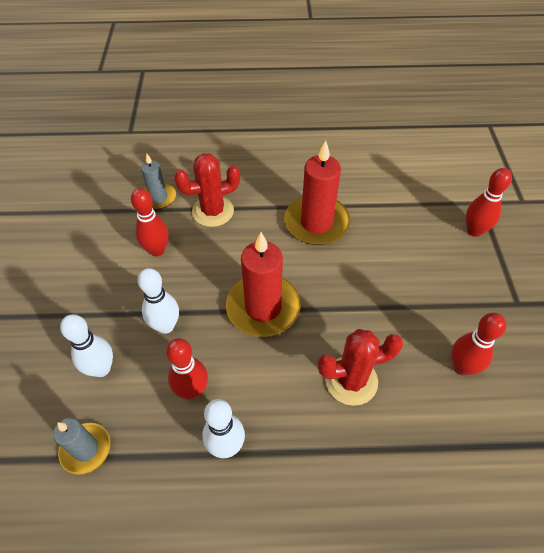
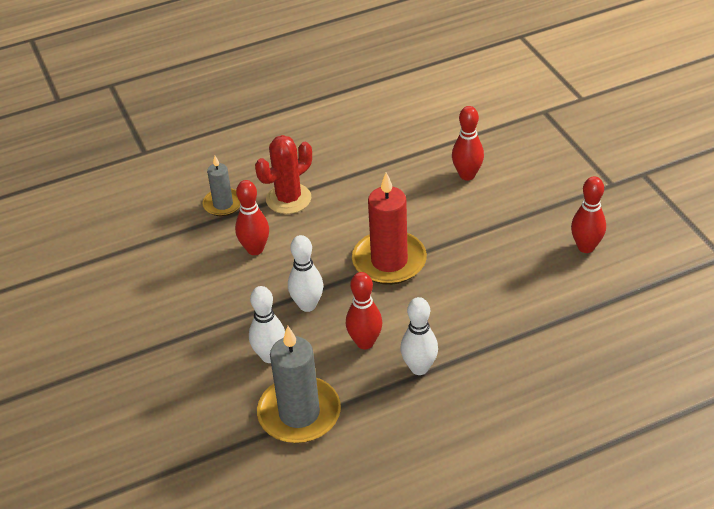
camera: 20 degrees left, 10 degrees down
grey candle [53,418,111,475] -> grey candle [257,326,341,443], size x1.73
red candle [284,140,351,245] -> none
red cactus [318,329,403,406] -> none
red bowling pin [466,168,512,237] -> red bowling pin moved to [452,106,484,180]

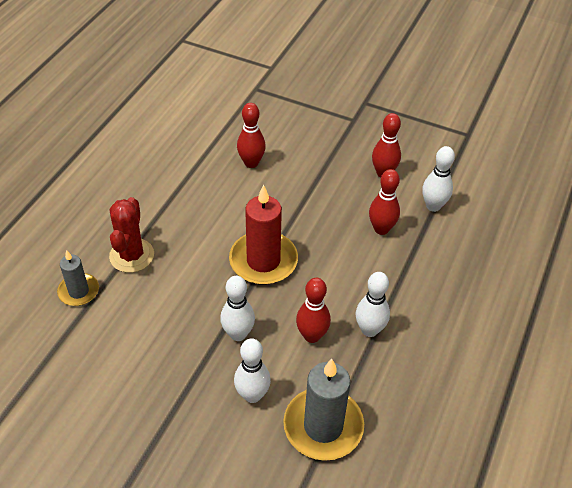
camera: 45 degrees left, 5 degrees up
red bowling pin [235,180,269,255] -> red bowling pin moved to [369,169,400,235]
none -> white bowling pin [422,146,455,212]

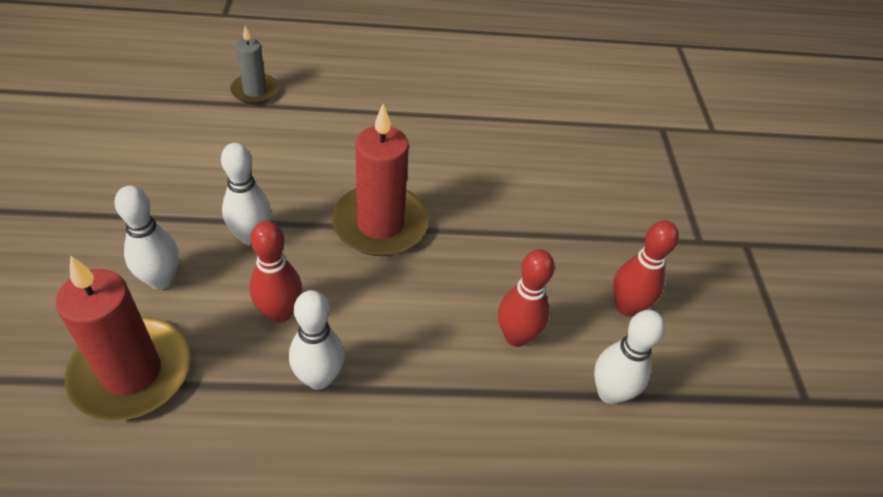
camera: 60 degrees right, 0 degrees up
red cactus [109,197,154,273] -> none
red bowling pin [237,103,266,168] -> none
grey candle [283,359,364,461] -> red candle [56,255,191,421]

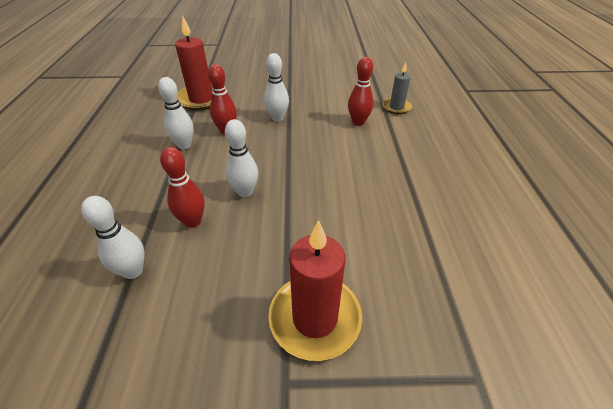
camera: 95 degrees right, 5 degrees down
white bowling pin [114,186,179,290] -> white bowling pin moved to [225,119,258,198]
red candle [332,104,429,256] -> red candle moved to [269,220,362,361]
red bowling pin [613,220,679,317] -> red bowling pin moved to [348,57,374,126]

